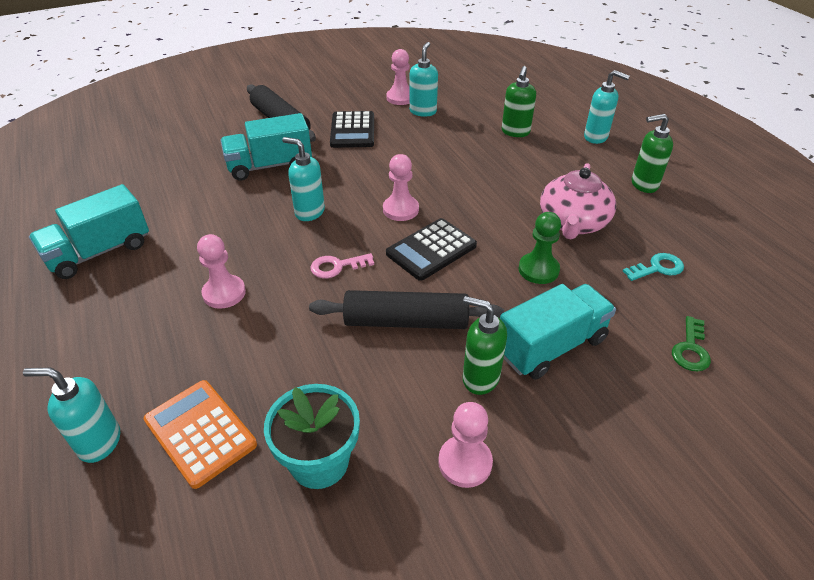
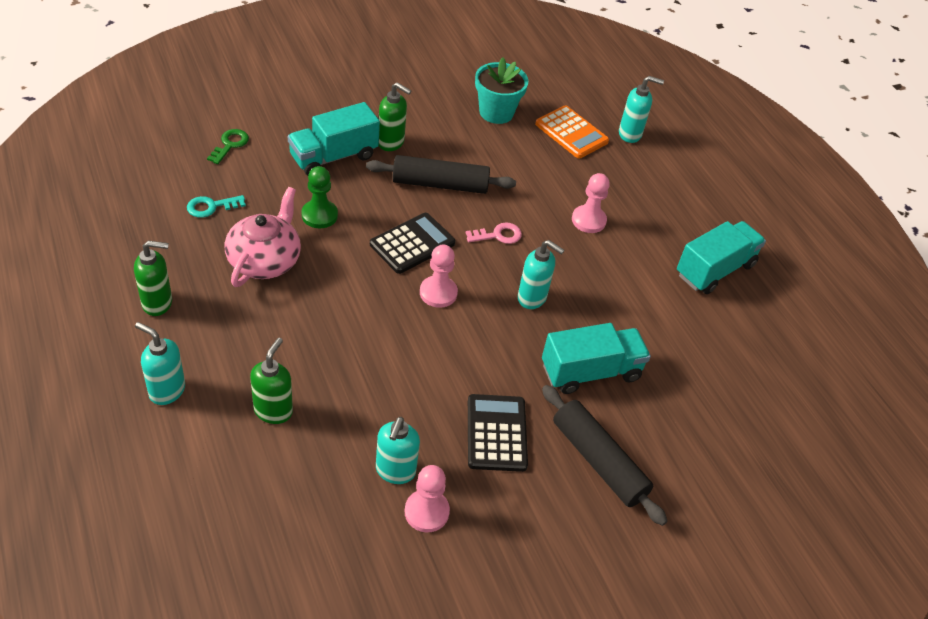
camera: 175 degrees right, 5 degrees up
pink pawn [438,402,493,488] -> none

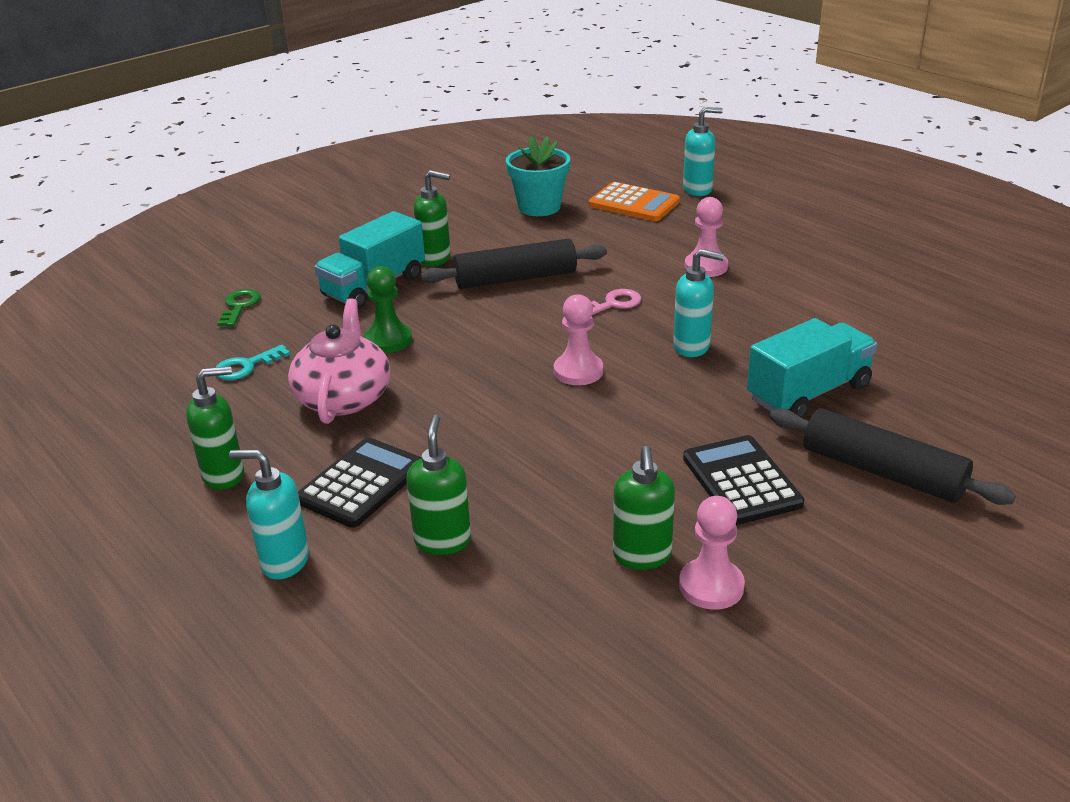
camera: 10 degrees left, 15 degrees down
black calculator [370,213,455,274] -> black calculator moved to [298,437,422,528]
turquoise soap dispenser [376,417,420,484] -> green soap dispenser [613,446,675,570]
turquoise truck [677,221,766,294] -> none

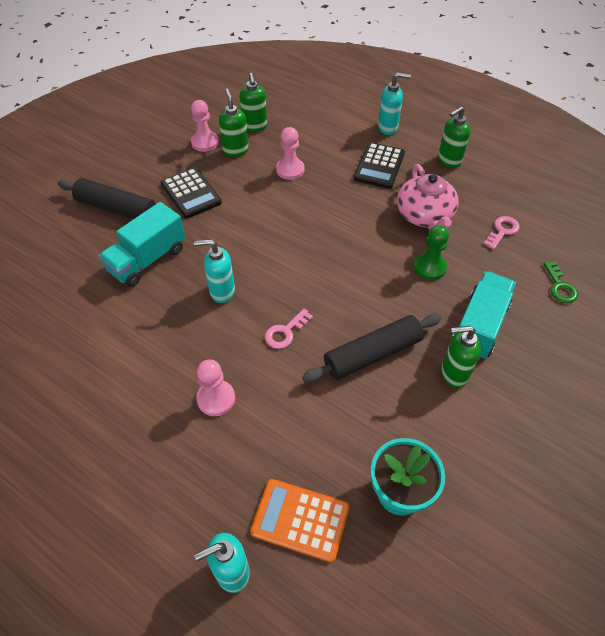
camera: 165 degrees right, 20 degrees up
turquoise key [216,345,290,380] -> pink key [484,216,520,249]
green soap dispenser [407,415,471,555] -> green soap dispenser moved to [239,73,267,132]
pink pawn [554,294,603,385] -> pink pawn moved to [276,127,305,180]

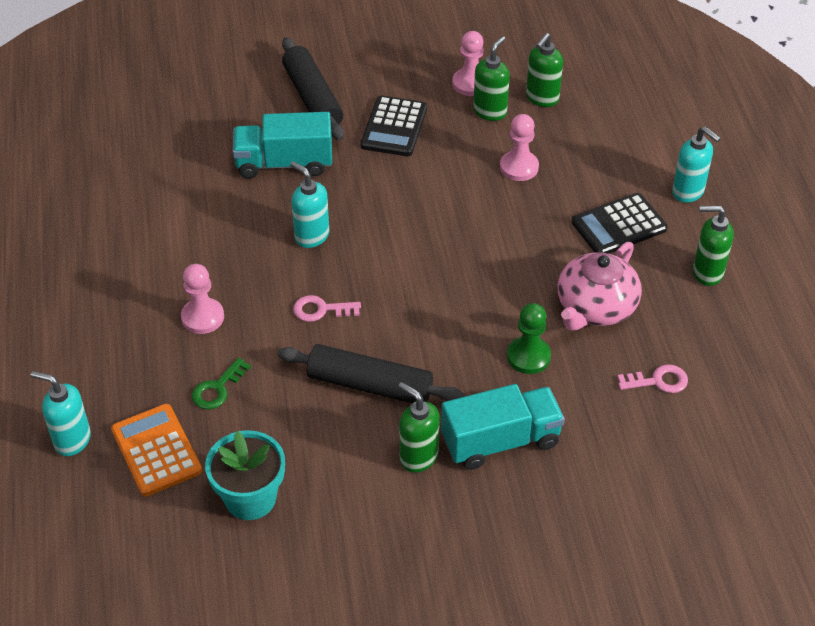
camera: 45 degrees right, 5 degrees down
green key [543,261,578,303] -> green key moved to [192,358,251,409]

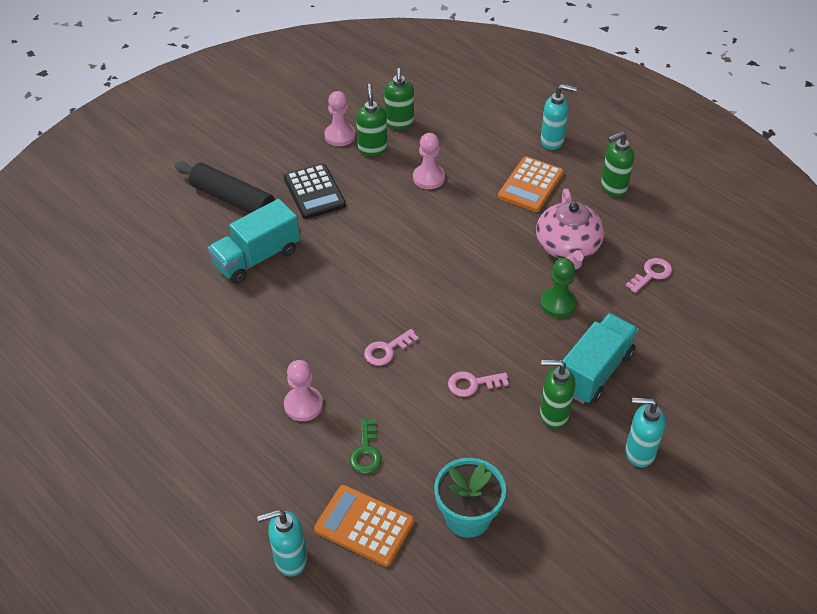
camera: 35 degrees left, 0 degrees up
black rolling pin [277,344,464,404] -> pink key [448,371,509,397]
turquoise soap dispenser [290,161,329,248] -> turquoise soap dispenser moved to [625,398,666,467]
black calculator [571,193,668,254] -> orange calculator [498,156,564,212]

